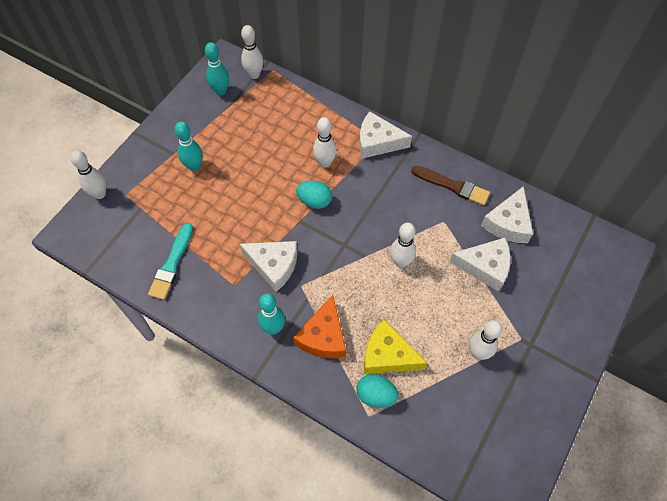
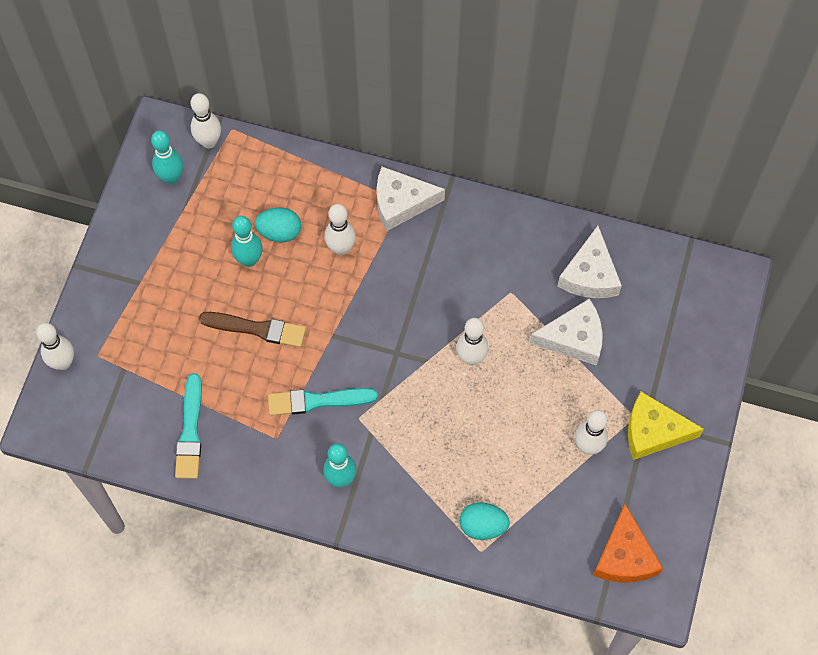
camera: 15 degrees left, 5 degrees up
turquoise bowling pin [175,121,203,172] -> turquoise bowling pin moved to [231,216,263,267]
white cheese [240,241,297,292] -> turquoise brush [268,388,378,416]
orange cheese [293,295,346,358] -> orange cheese moved to [593,504,663,583]
turquoise egg [296,180,332,209] -> turquoise egg moved to [255,207,301,243]
yellow cheese [364,319,427,374] -> yellow cheese moved to [628,391,704,460]
brown brush [411,166,490,206] -> brown brush moved to [199,312,306,347]

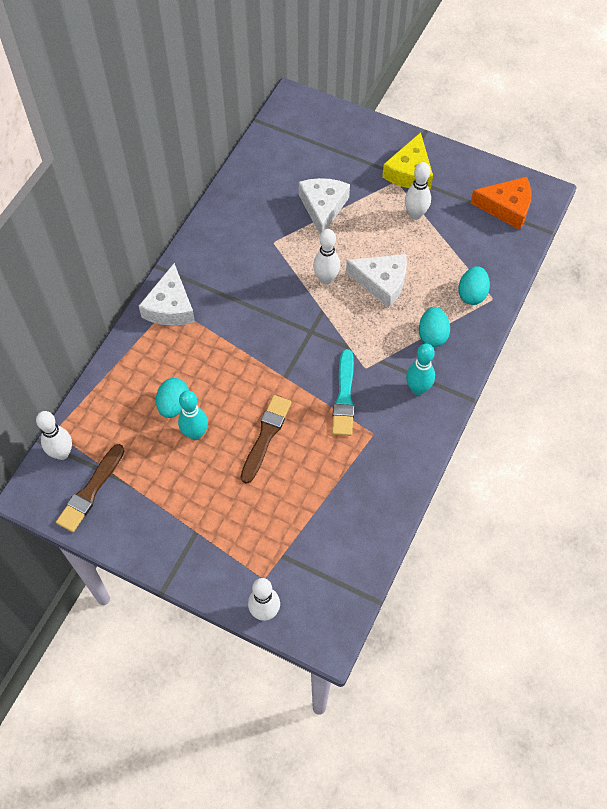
camera: 80 degrees left, 5 degrees down
turquoise bowling pin [151,130,183,184] -> brown brush [56,444,124,532]
turquoise brush [175,373,202,479] -> none
white bowling pin [325,204,356,255] -> none
white cheese [558,226,622,298] -> white cheese moved to [346,254,407,308]
none -> turquoise egg [419,307,450,347]

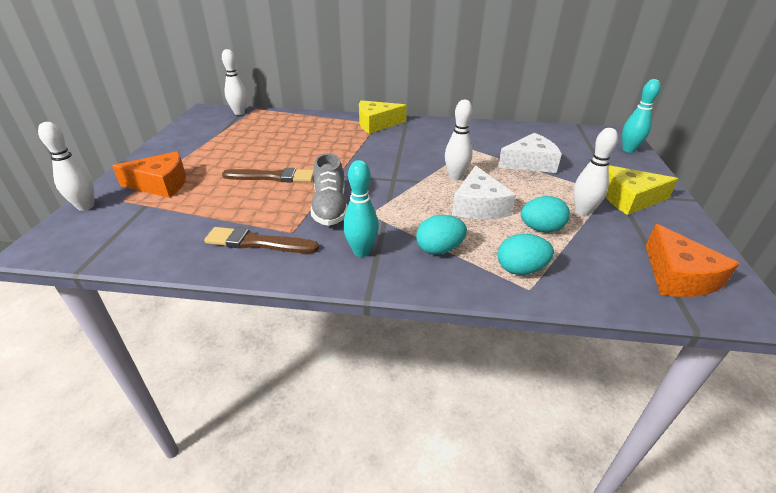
camera: 70 degrees right, 25 degrees down
brown brush [56,444,124,532] -> brown brush moved to [204,227,319,253]
white cheese [139,263,195,326] -> yellow cheese [359,100,407,134]
turquoise egg [156,378,189,418] -> turquoise egg moved to [521,196,570,232]
turquoise bowling pin [178,391,208,440] -> turquoise bowling pin moved to [622,79,661,153]
turquoise brush [332,349,355,436] -> grey shoe [311,153,348,226]
none -> orange cheese [112,151,186,198]

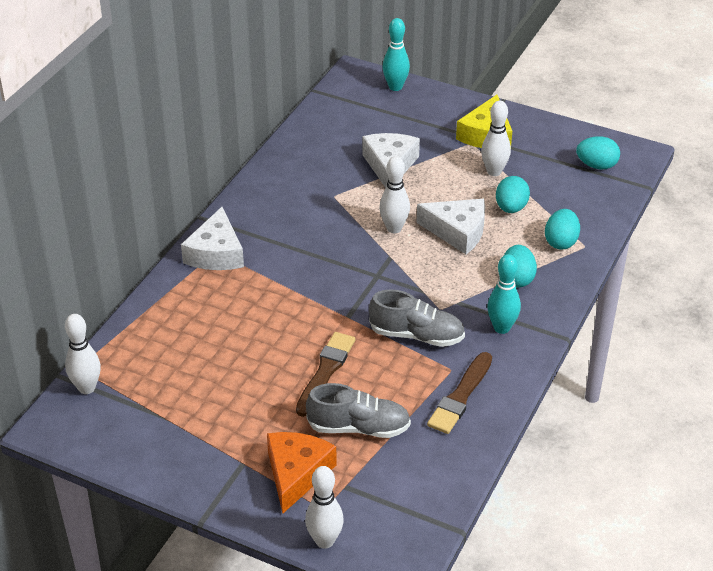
camera: 70 degrees left, 5 degrees up
yellow cheese [359,100,407,134] -> white cheese [181,207,244,270]
orange cheese [646,224,740,297] -> turquoise egg [576,136,620,170]
none -> grey shoe [306,383,411,438]

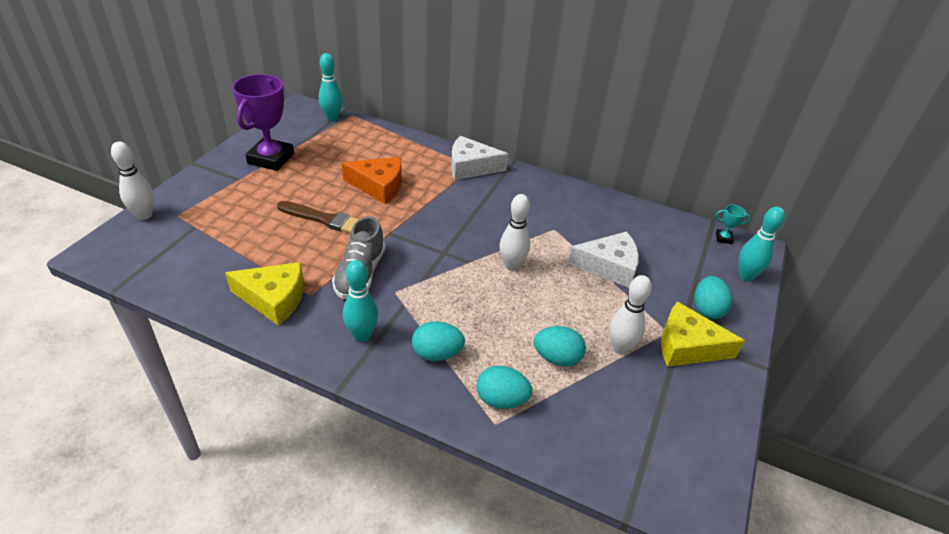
camera: 85 degrees right, 0 degrees up
white bowling pin [65,314,101,394] -> turquoise bowling pin [319,53,343,121]
orange cheese [267,432,337,513] -> orange cheese moved to [342,157,402,204]
grey shoe [306,383,411,438] -> none
white cheese [417,199,485,254] -> none
brown brush [427,352,492,434] -> yellow cheese [225,262,304,326]
turquoise egg [576,136,620,170] -> turquoise egg moved to [694,276,733,319]
none -> purple trophy [232,74,294,171]
none -> turquoise trophy [716,205,751,244]

